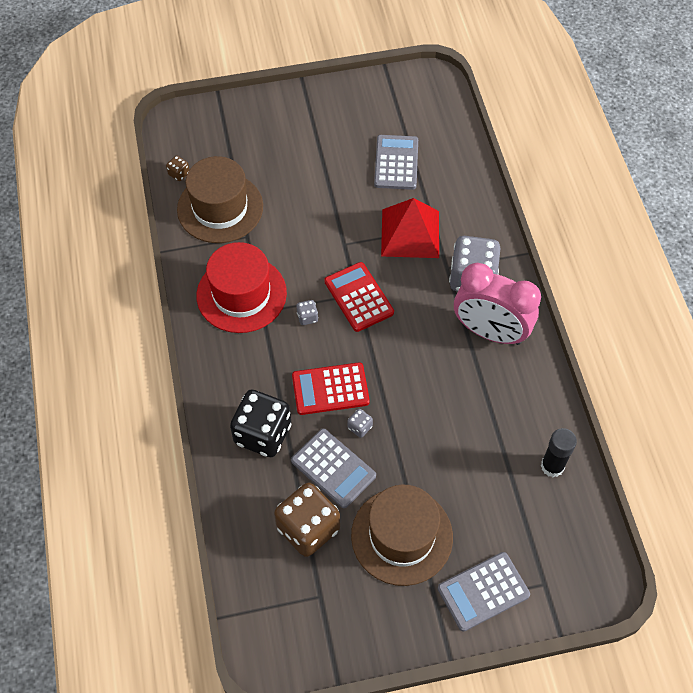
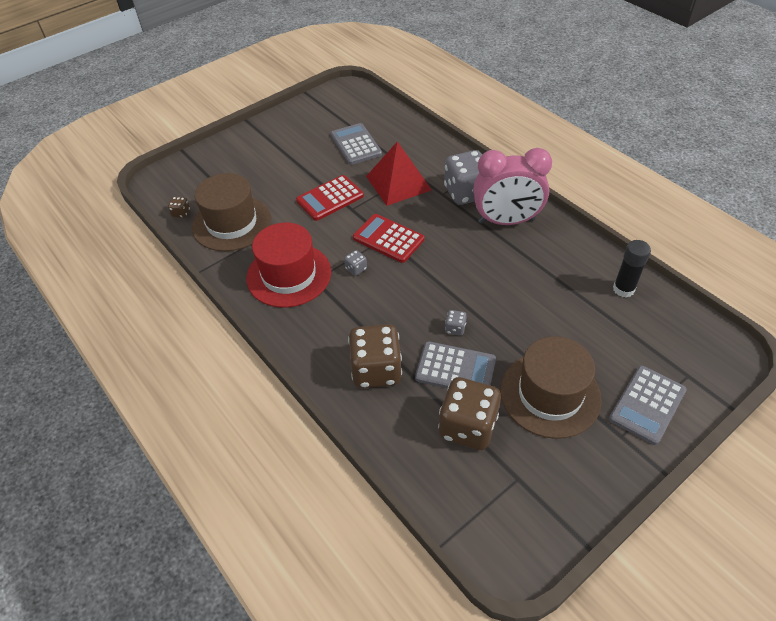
camera: 25 degrees left, 10 degrees down
black dice [230,390,291,457] -> brown dice [348,324,402,388]
red calculator [292,362,370,415] -> red calculator moved to [296,175,364,221]

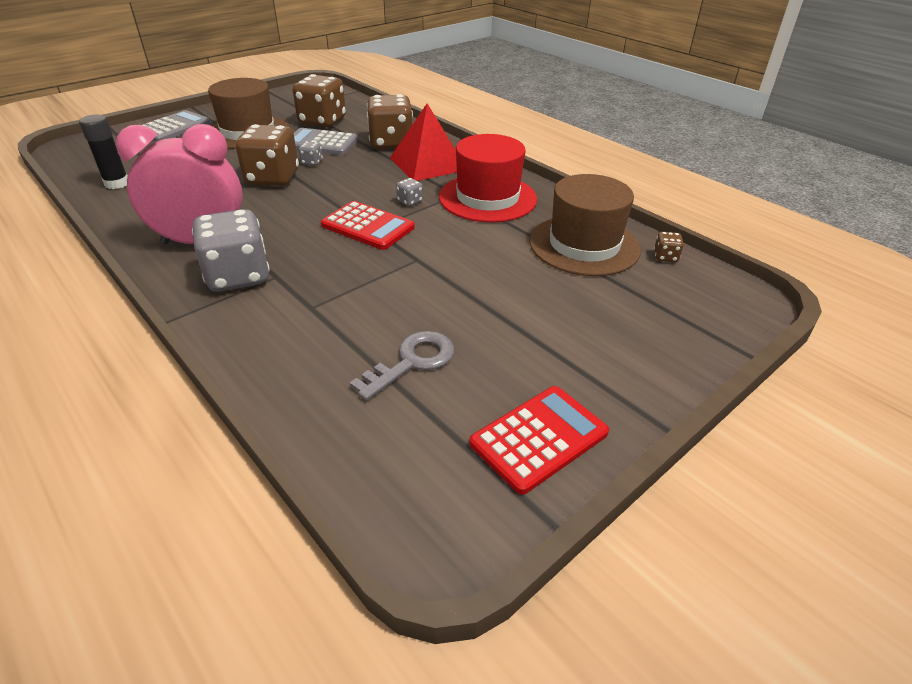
camera: 175 degrees right, 10 degrees down
red calculator [296,175,364,221] -> red calculator moved to [469,386,609,495]
grey calculator [331,123,382,165] -> grey key [350,331,454,401]
red pyramid [366,141,432,206] -> red pyramid moved to [390,103,457,181]
none -> brown dice [236,124,299,186]

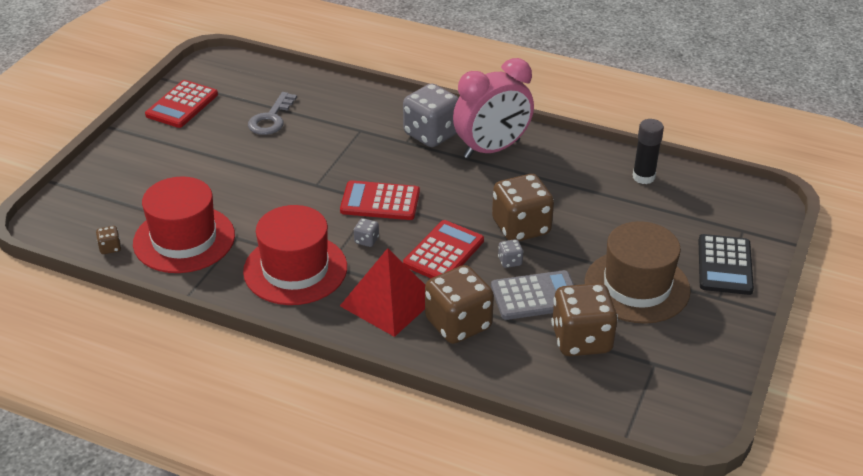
camera: 155 degrees right, 0 degrees up
grey calculator [143,110,211,142] -> black calculator [698,234,754,295]
brown hat [530,174,641,276] -> red hat [133,177,235,273]
none -> red calculator [403,220,484,278]

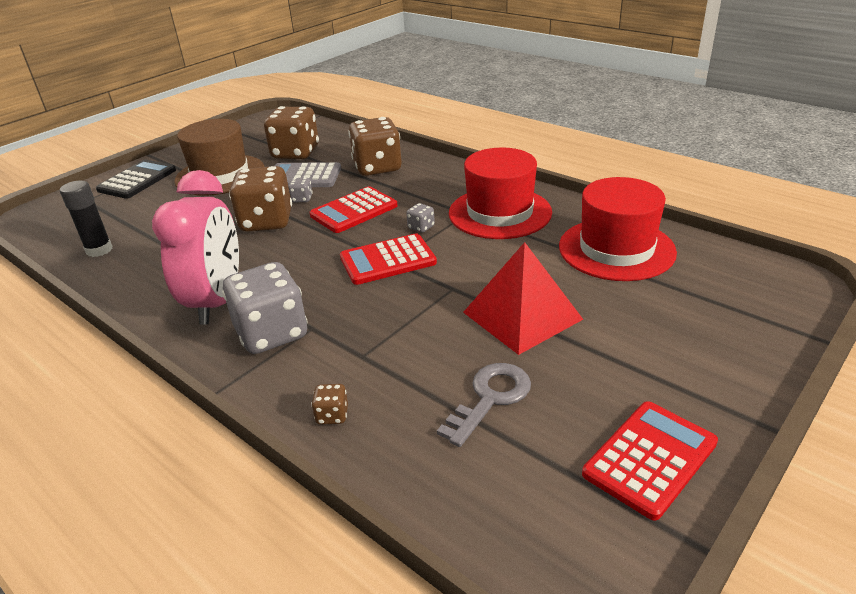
camera: 160 degrees left, 5 degrees down
brown dice [96,226,121,254] -> brown dice moved to [311,384,348,425]
red calculator [340,180,420,220] -> red calculator turned 135 degrees clockwise [340,234,437,285]
red pyramid [340,248,425,337] -> red pyramid moved to [463,242,583,355]
pink clock [453,58,534,159] -> pink clock turned 105 degrees clockwise [152,170,239,325]

